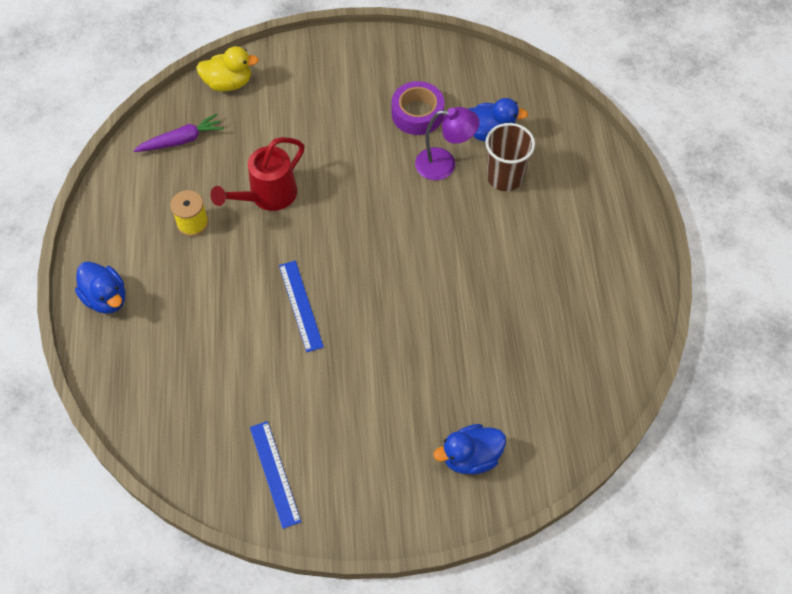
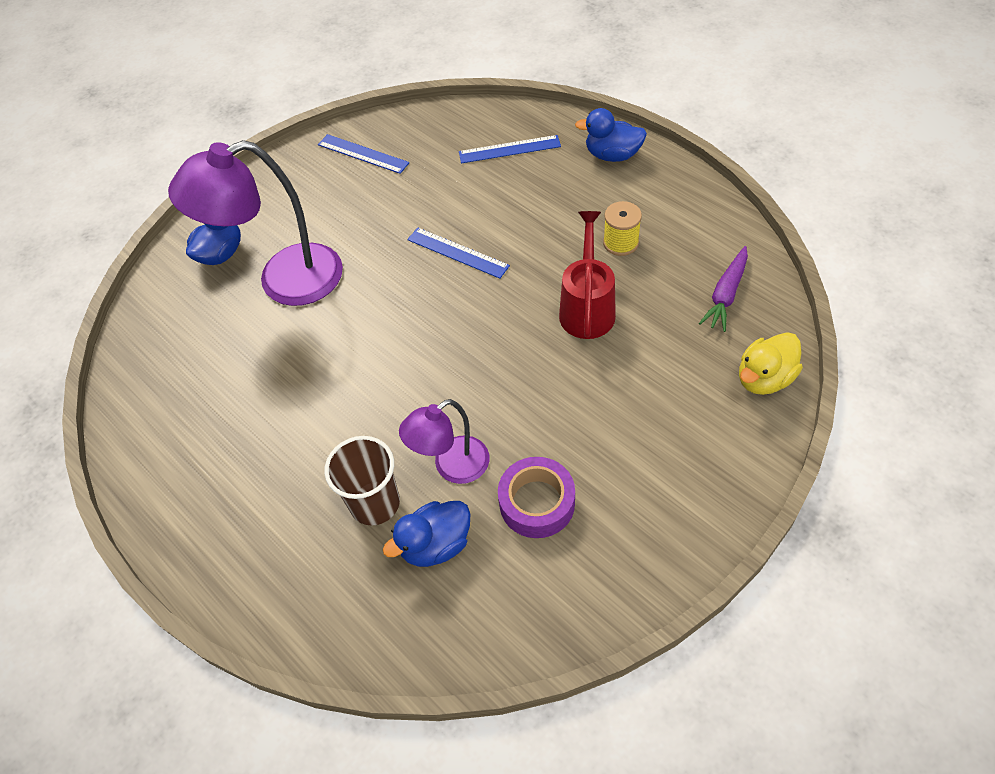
camera: 145 degrees right, 5 degrees down
none -> purple lamp [168,140,343,306]
none -> blue ruler [459,135,561,163]

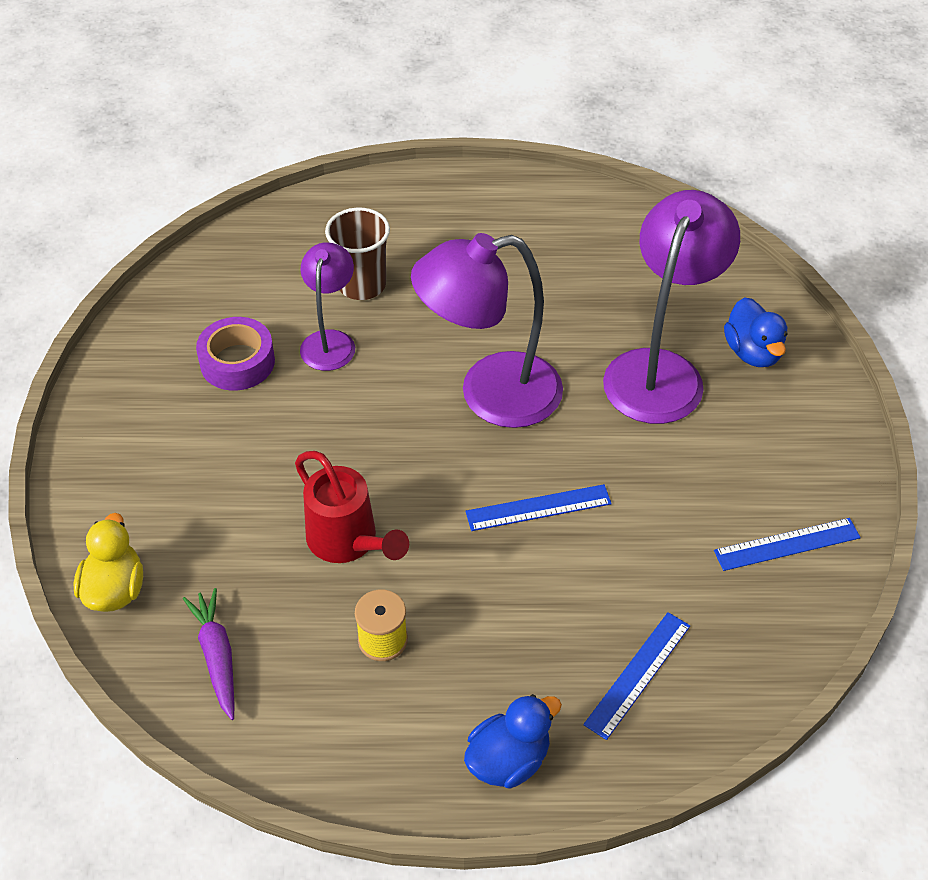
camera: 130 degrees right, 5 degrees down
blue duck [383,501,470,567] -> none
none -> purple lamp [411,233,563,428]

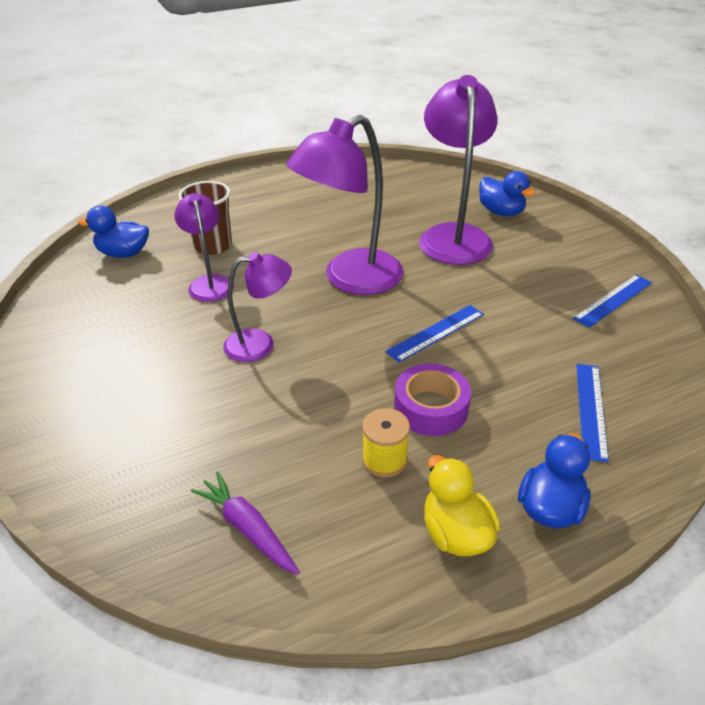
camera: 25 degrees left, 10 degrees down
yellow duck [74,513,143,612] -> yellow duck moved to [424,455,500,556]
purple tape [196,317,275,391] -> purple tape moved to [394,363,471,436]
red watering can [295,451,409,563] -> none
none -> blue duck [78,206,149,258]
none -> purple lamp [223,252,292,362]

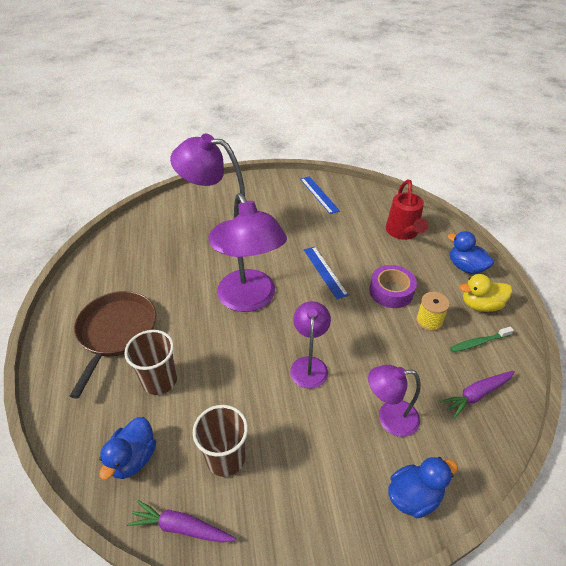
camera: 75 degrees left, 5 degrees up
purple lamp [174,193,234,302] -> purple lamp moved to [368,365,421,437]
blue duck [479,171,535,216] -> blue duck moved to [388,457,458,518]
blue ruler [576,364,609,463] -> red watering can [386,180,428,240]
none -> brown pan [70,291,156,399]
none -> purple carrot [127,500,236,543]
none -> brown cup [192,405,248,477]
none -> green toothbrush [450,326,514,352]

